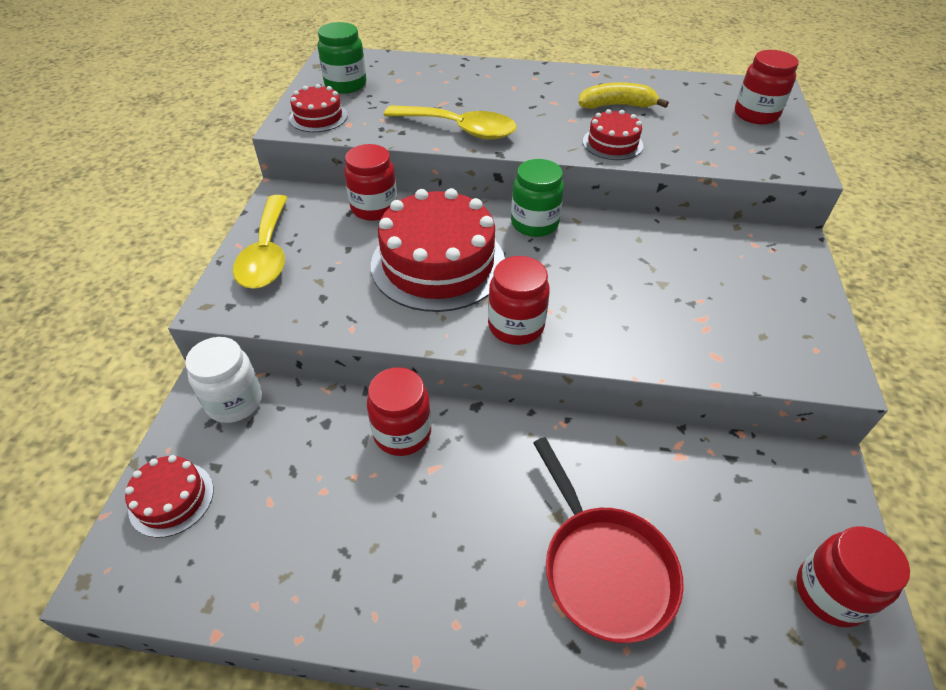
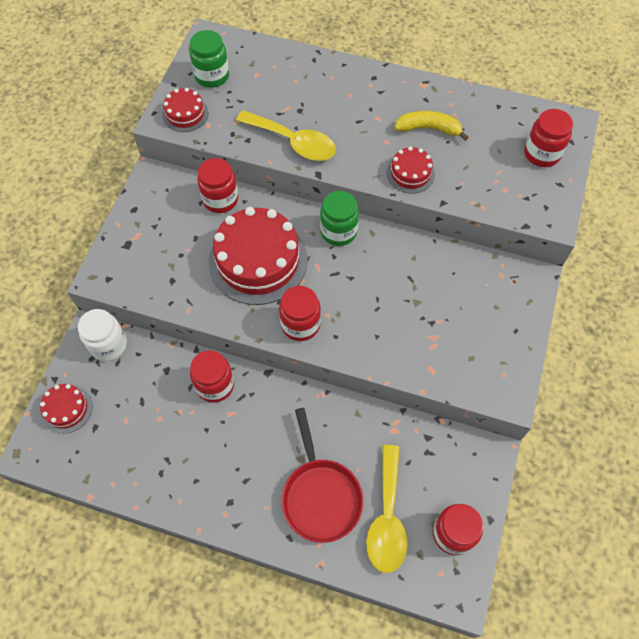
camera: 10 degrees right, 15 degrees up
yellow spoon [233,195,288,289] -> yellow spoon moved to [366,445,408,573]

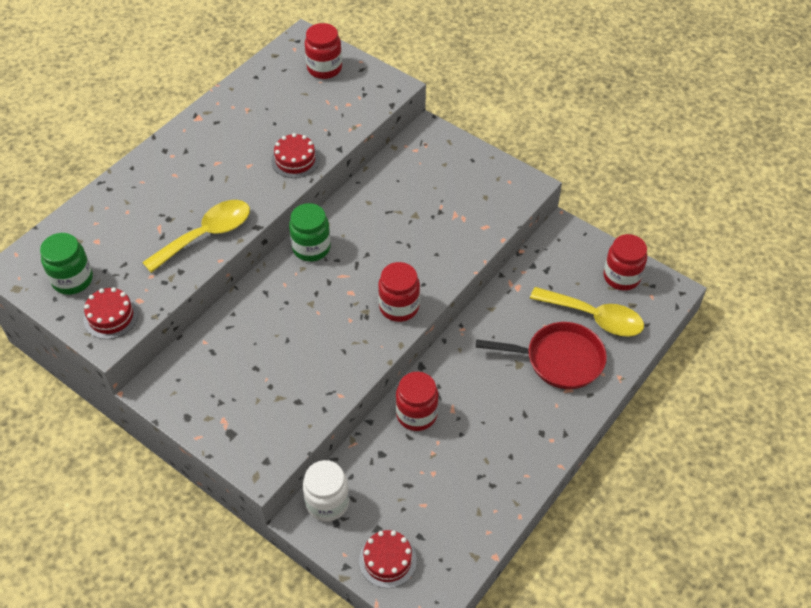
camera: 70 degrees left, 10 degrees down
red jar [197,158,238,213] -> none
red cake [209,207,308,305] -> none
yellow banana [394,111,468,141] -> none

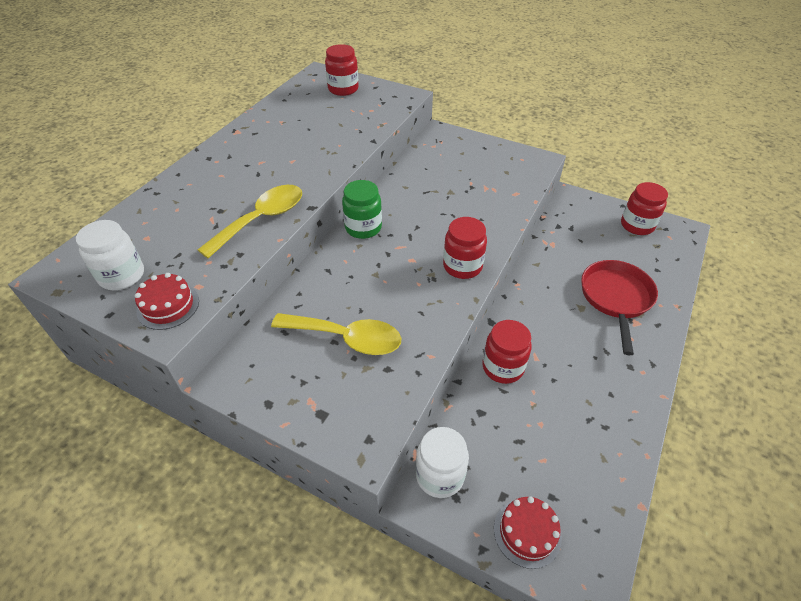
camera: 10 degrees left, 5 degrees down
green jar [40,233,93,295] -> white jar [76,220,144,290]
red cake [271,133,320,178] -> none
red pan [476,322,607,389] -> red pan turned 75 degrees counterclockwise [581,260,658,355]
yellow spoon [530,287,644,337] -> yellow spoon moved to [271,313,401,355]

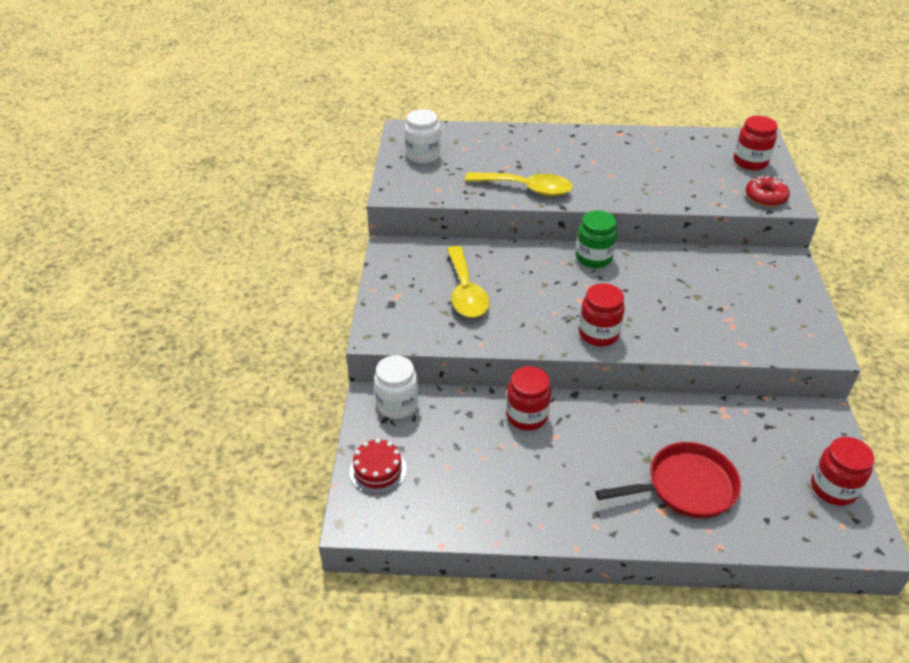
camera: 65 degrees right, 5 degrees down
red cake [135,273,199,330] -> none
none -> red donut [746,175,790,207]

